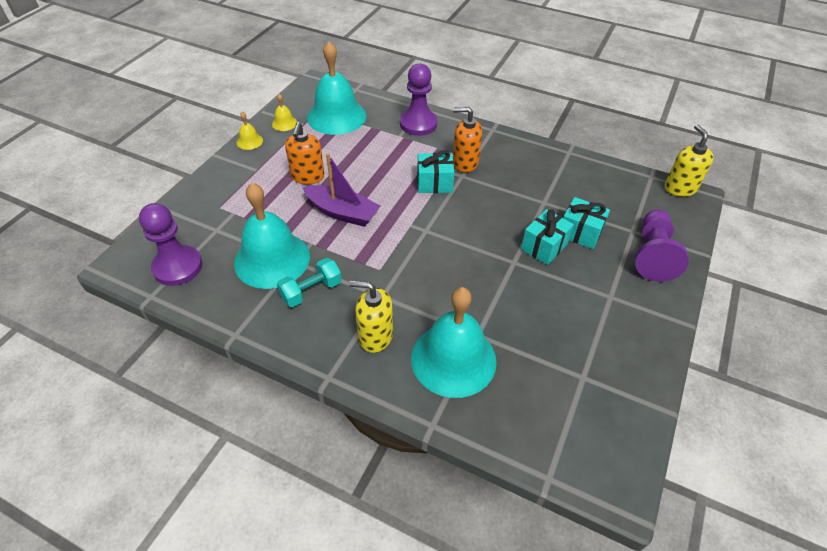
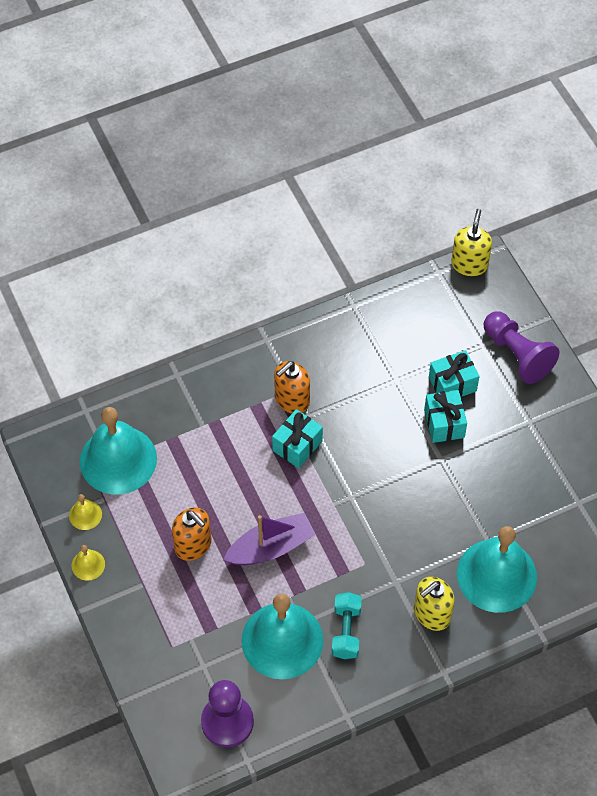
camera: 50 degrees left, 10 degrees up
purple pawn [400,63,437,136] -> none
yellow soap dispenser [665,124,714,197] -> yellow soap dispenser turned 75 degrees clockwise [451,209,492,276]

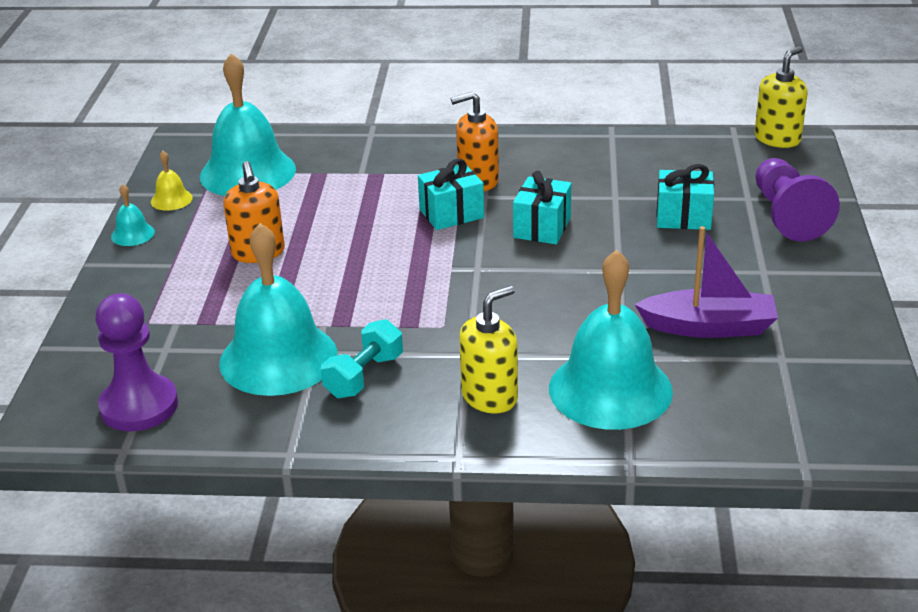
camera: 30 degrees right, 25 degrees down
yellow bell [72,545,105,581] -> turquoise bell [111,184,155,246]
purple boat [223,513,315,565] -> purple boat moved to [635,226,778,338]
yellow soap dispenser [414,577,455,631] -> yellow soap dispenser turned 150 degrees clockwise [459,286,518,414]
turquoise gift [424,390,467,443] -> turquoise gift moved to [513,171,571,244]

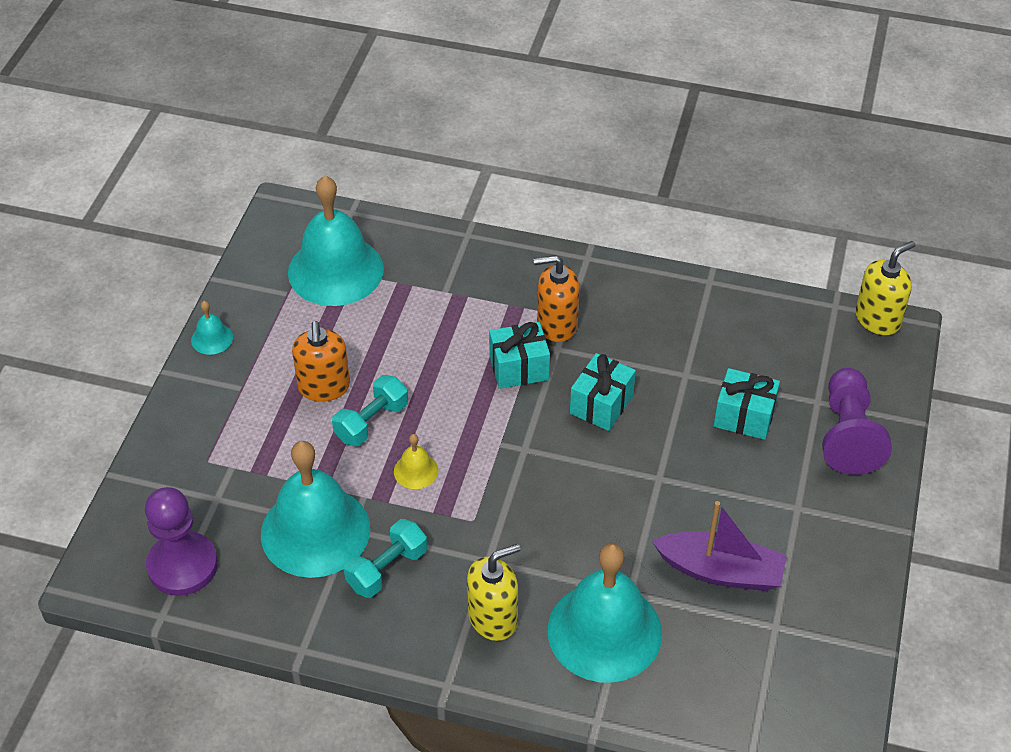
camera: 10 degrees right, 15 degrees up
yellow bell [151,151,193,211] -> yellow bell moved to [394,434,438,489]
none -> turquoise dumbbell [332,375,408,446]

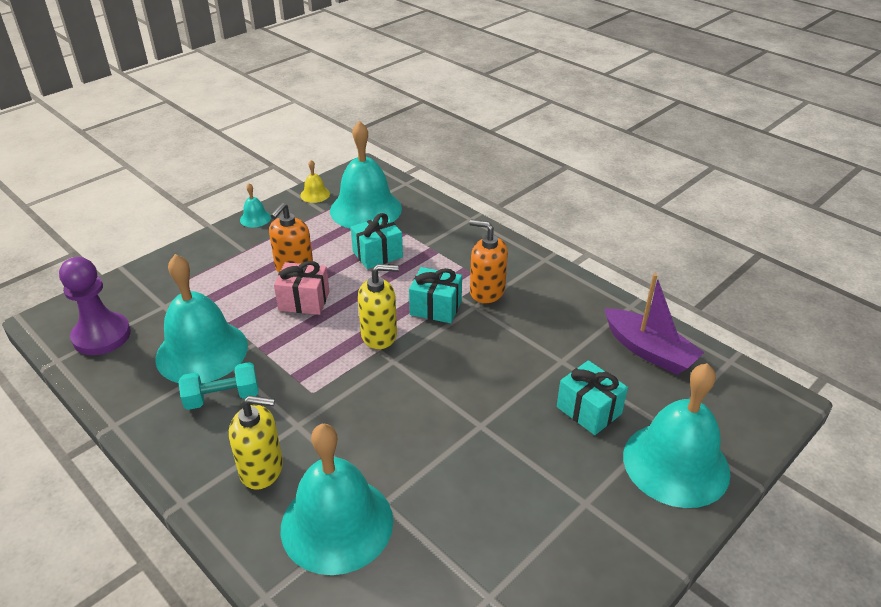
camera: 30 degrees right, 10 degrees down
turquoise dumbbell [332,375,408,446] -> pink gift [274,261,330,315]
yellow bell [394,434,438,489] -> yellow bell moved to [300,160,330,203]
turquoise gift [570,353,636,431] -> turquoise gift moved to [351,213,403,269]
purple boat [652,501,787,591] -> purple boat moved to [604,273,705,375]
purple pawn [822,368,892,475] -> turquoise bell [623,363,731,508]
yellow soap dispenser [855,241,915,335] -> yellow soap dispenser moved to [358,264,399,349]

